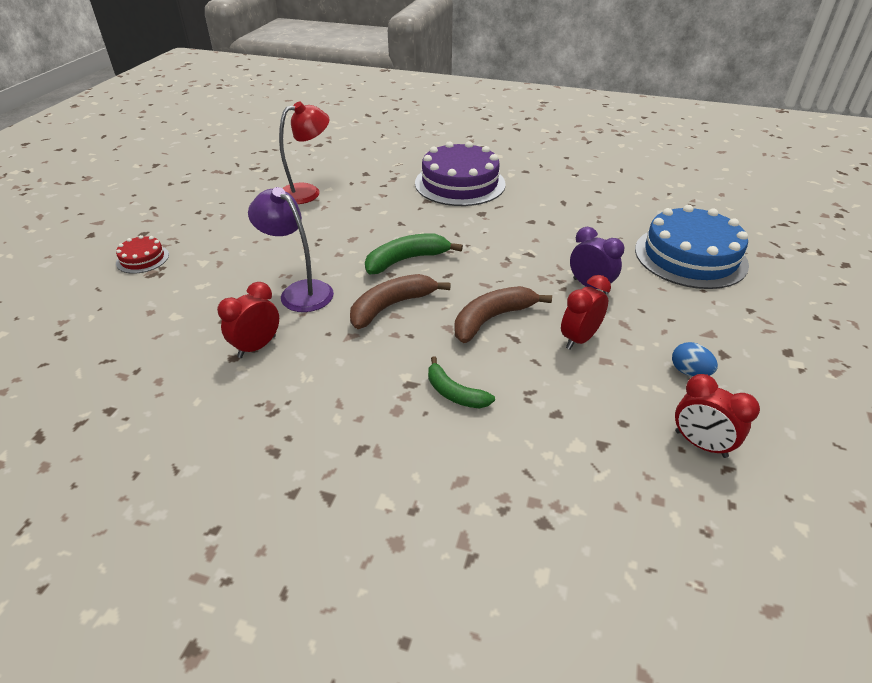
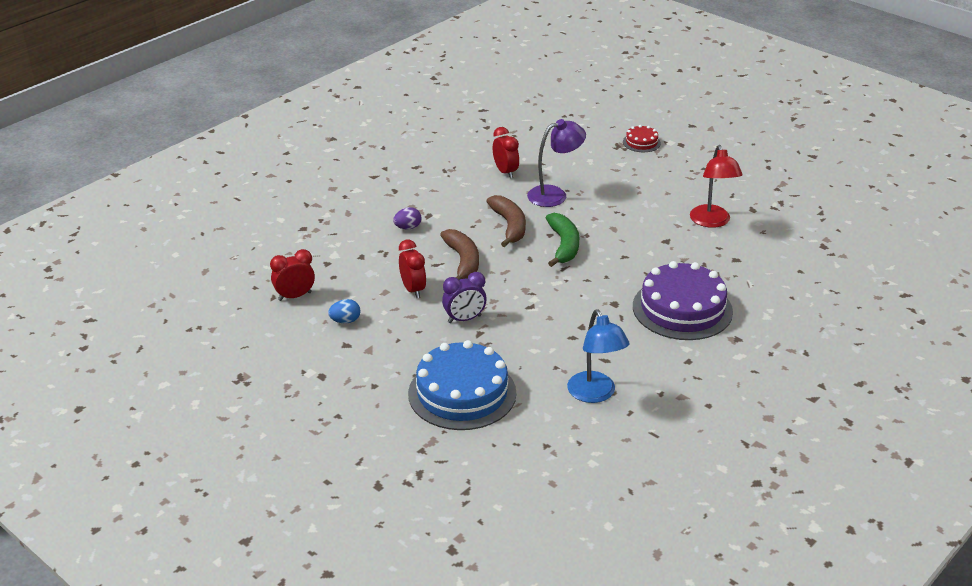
camera: 115 degrees right, 5 degrees down
green banana [428,356,495,408] -> purple egg [393,207,421,229]
none -> blue lamp [567,309,630,403]

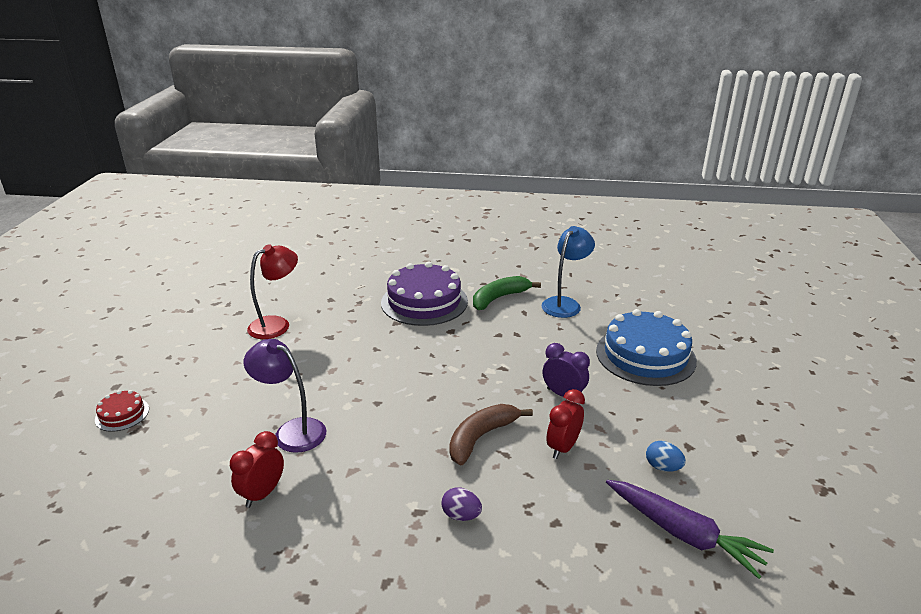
camera: 125 degrees left, 5 degrees down
red clock [270,249,315,301] -> purple carrot [606,480,774,579]
brown banana [486,195,526,247] -> none
green banana [546,213,579,267] -> green banana moved to [473,276,541,310]

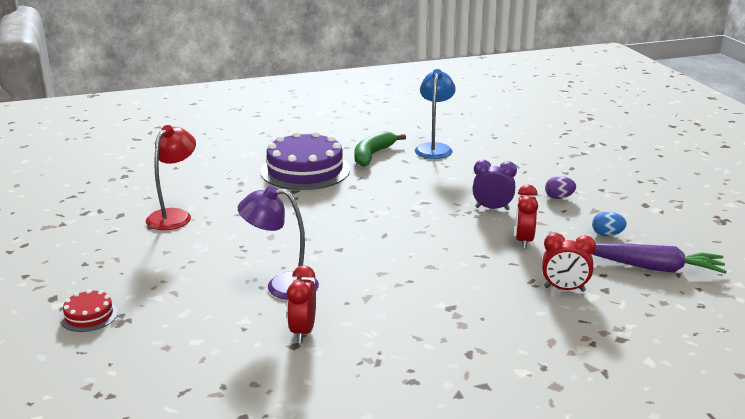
camera: 25 degrees left, 5 degrees down
purple egg [442,488,482,521] -> purple egg moved to [545,176,576,199]
brown banana [449,404,533,466] -> none
blue cake [596,309,697,386] -> none
none -> red clock [542,233,596,292]

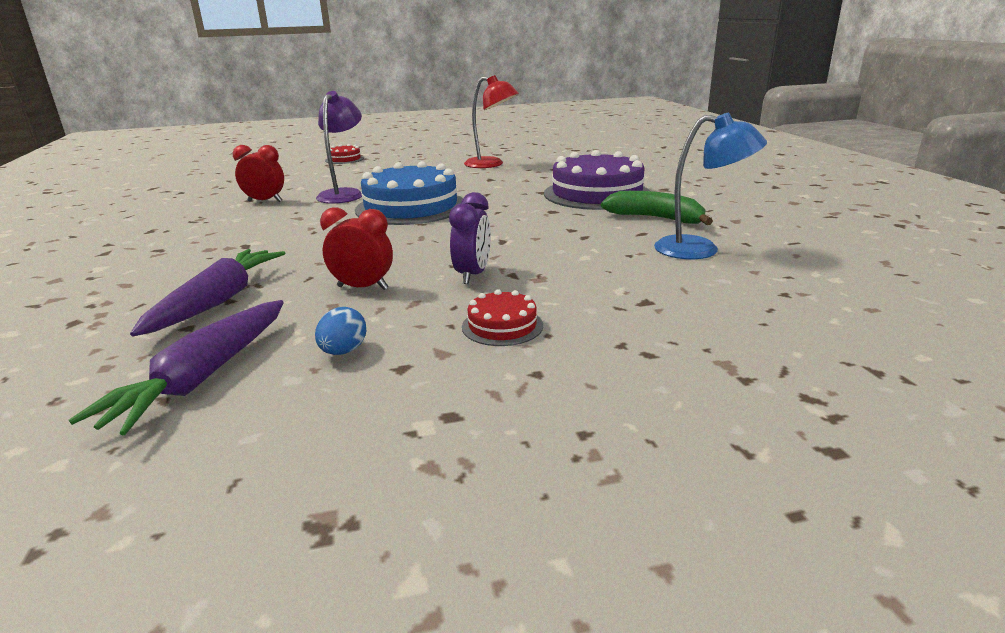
camera: 95 degrees right, 0 degrees up
red clock [542,233,596,292] -> purple carrot [130,249,285,336]
purple egg [545,176,576,199] -> red cake [462,289,543,346]
none -> blue cake [355,161,463,225]

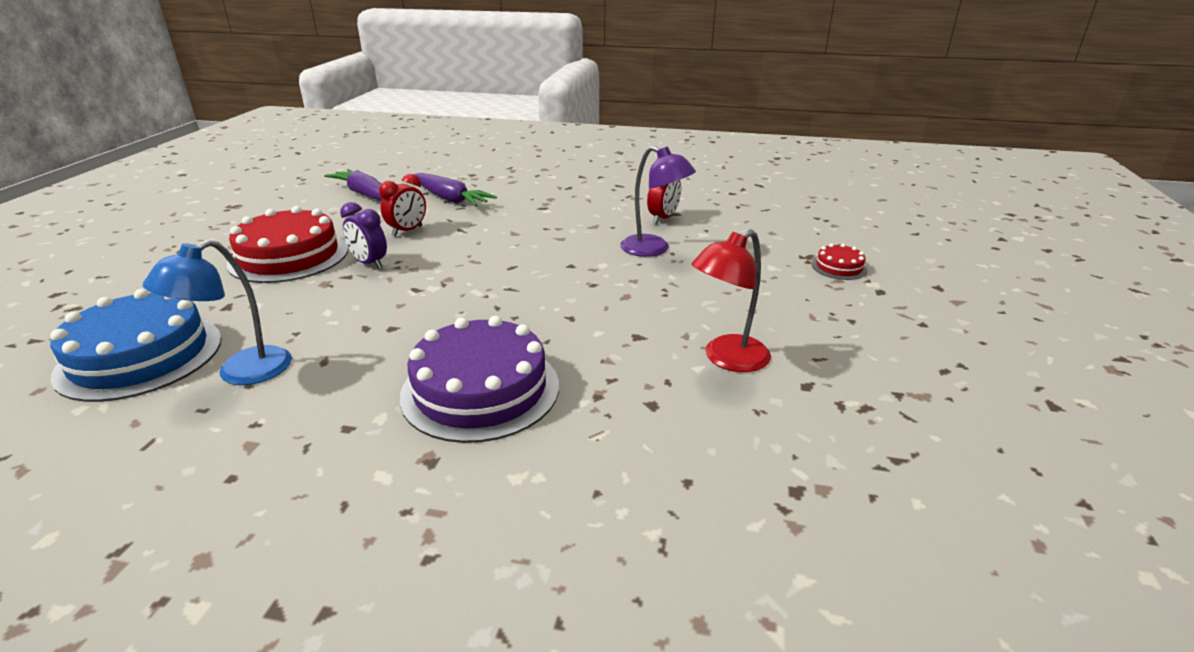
camera: 115 degrees right, 5 degrees up
blue egg [315,307,366,355] -> none
blue cake [355,161,463,225] -> blue cake moved to [50,289,222,402]
red cake [462,289,543,346] -> red cake [227,206,348,283], size x2.18
green banana [601,191,713,225] -> none

